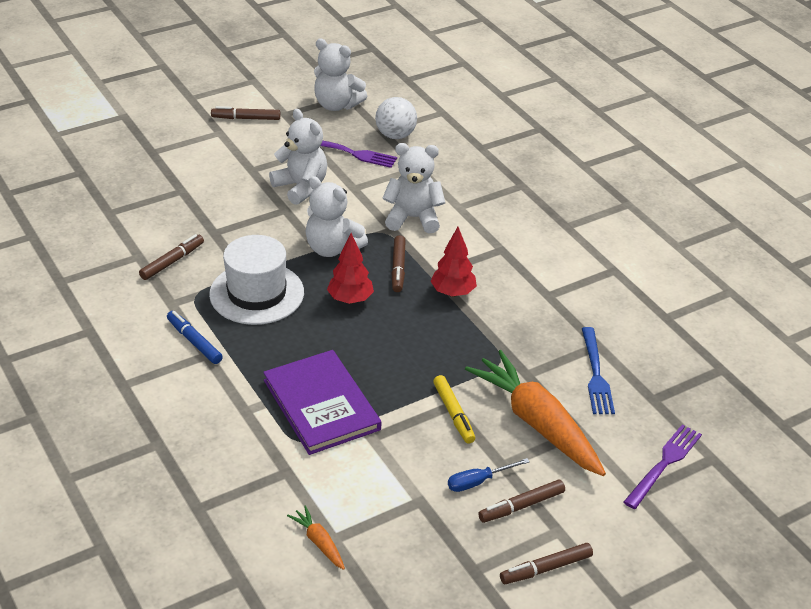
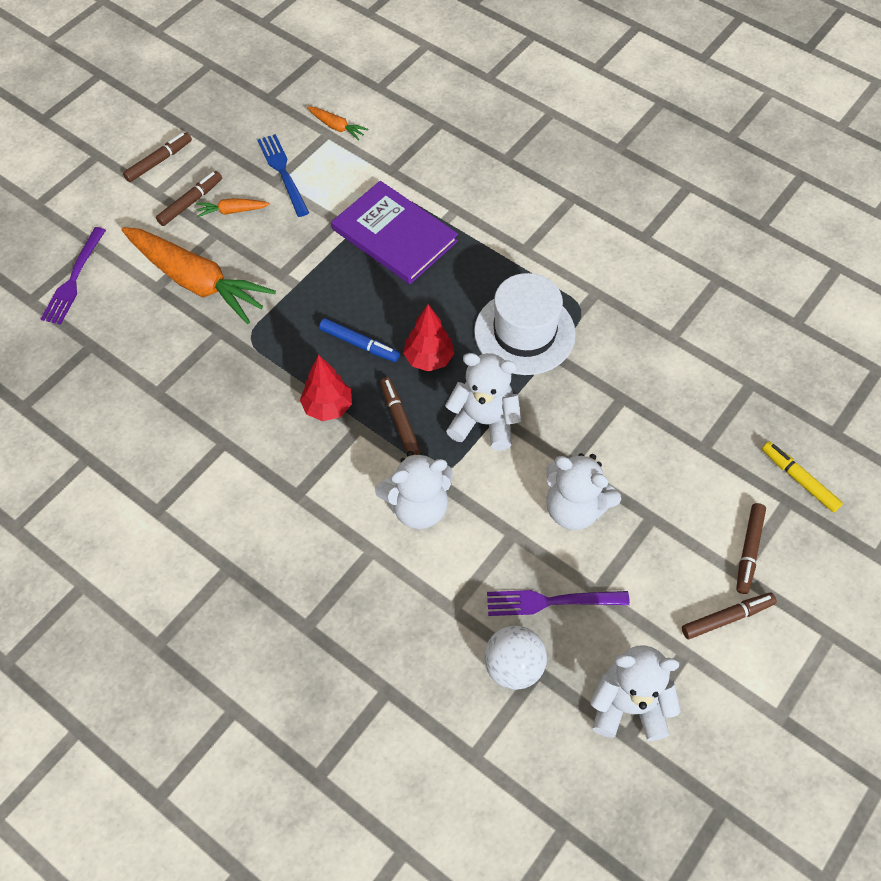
camera: 160 degrees right, 20 degrees up
brown marker [139,234,204,280] -> brown marker moved to [736,503,766,594]
blue marker [167,311,223,364] -> blue marker moved to [319,318,400,362]
yellow marker [433,375,475,444] -> yellow marker moved to [762,441,843,513]
blue screwdriver [448,458,530,492] -> orange carrot [196,198,270,217]
blue fork [582,327,615,414] -> blue fork moved to [258,134,309,217]

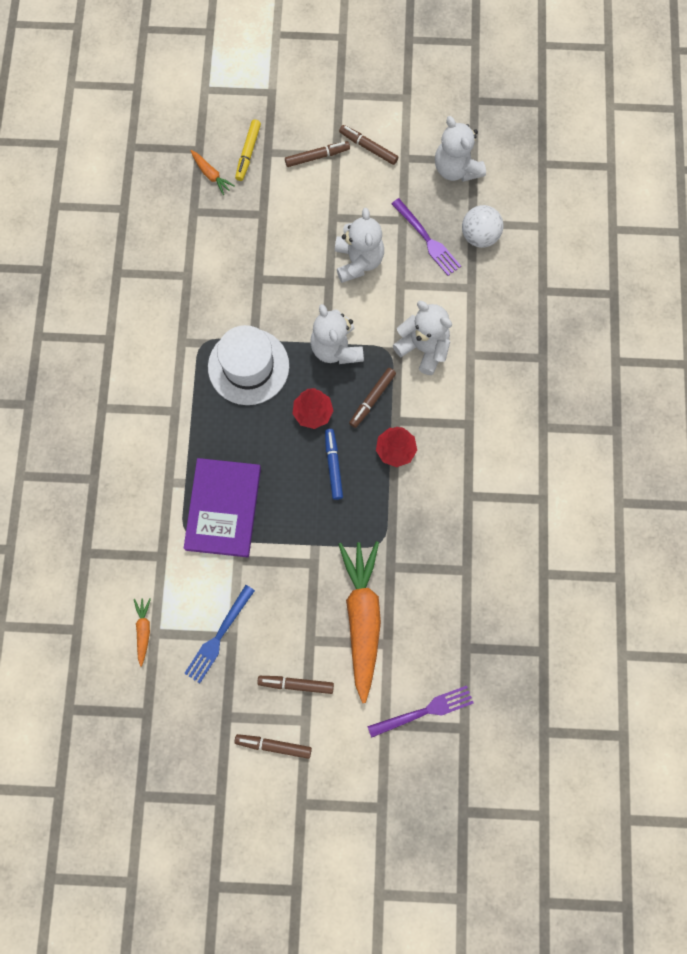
camera: 125 degrees left, 15 degrees up
orange carrot [196,198,270,217] -> orange carrot moved to [191,150,235,195]

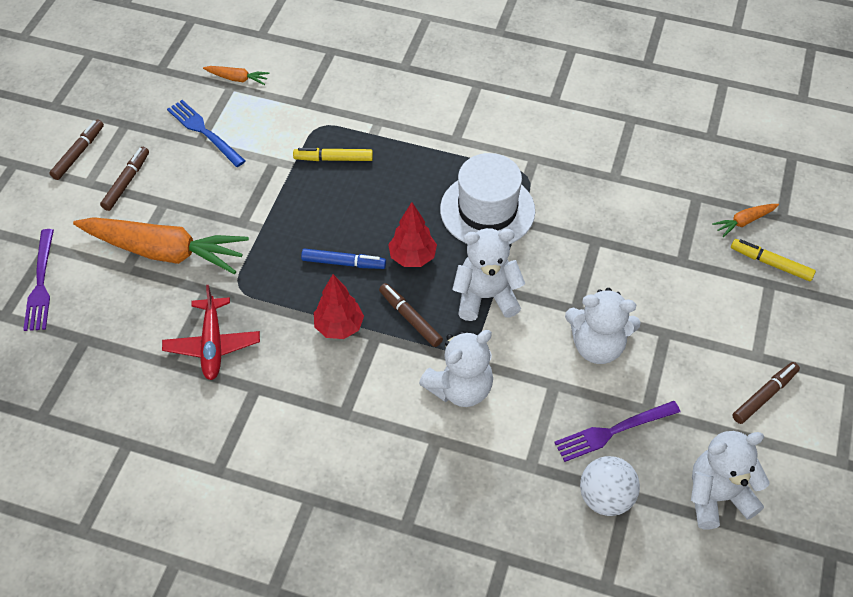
camera: 105 degrees right, 20 degrees down
purple book [184,458,261,557] -> yellow marker [293,148,373,161]
brown marker [285,141,350,167] -> none
none -> red plane [162,285,260,380]

